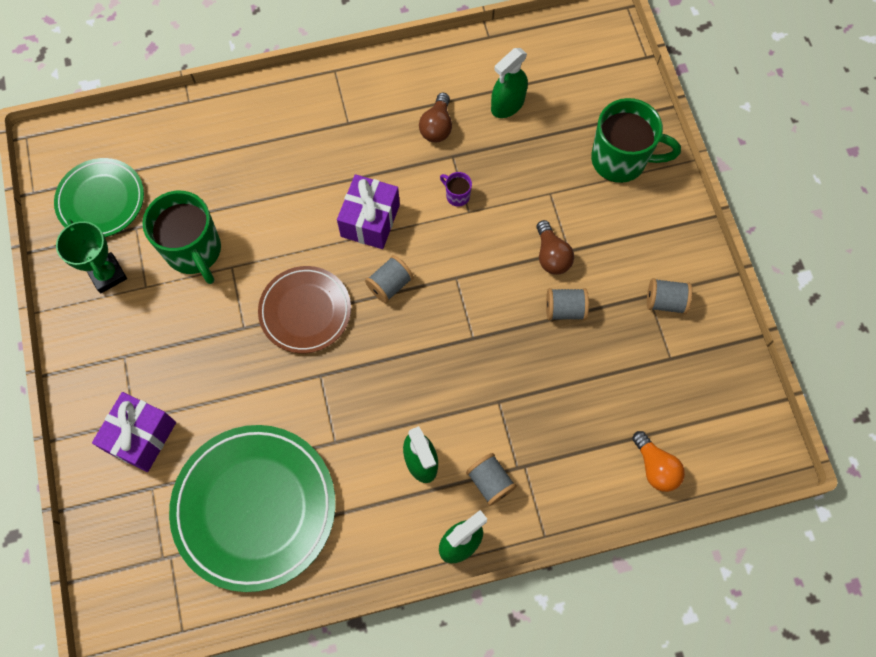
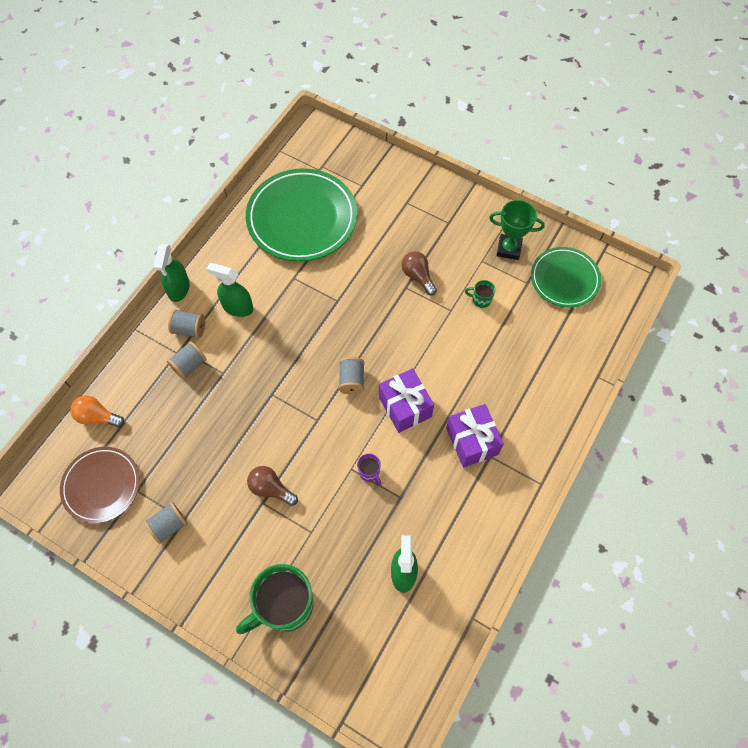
camera: 135 degrees right, 5 degrees down
purple gift [92,392,176,472] -> purple gift moved to [446,404,504,467]
green mug [142,191,221,284] -> green mug [465,280,495,308], size x0.42
brown plate [258,266,351,353] -> brown plate moved to [60,447,140,524]
brown light bulb [419,93,452,143] -> brown light bulb moved to [402,251,437,296]
purple mug [440,172,472,207] -> purple mug turned 60 degrees clockwise [357,454,382,486]
grey spool [546,288,589,320] -> grey spool moved to [167,341,207,379]

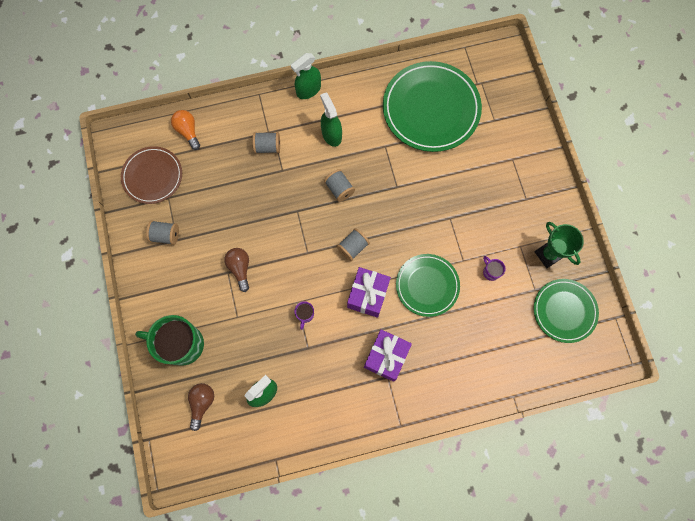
camera: 45 degrees right, 10 degrees up
grey spool [168,309,205,338] -> grey spool moved to [324,169,355,202]
brown light bulb [402,251,437,296] -> brown light bulb moved to [188,383,214,431]
green mug [465,280,495,308] -> purple mug [483,256,506,281]
none -> green plate [396,254,460,317]

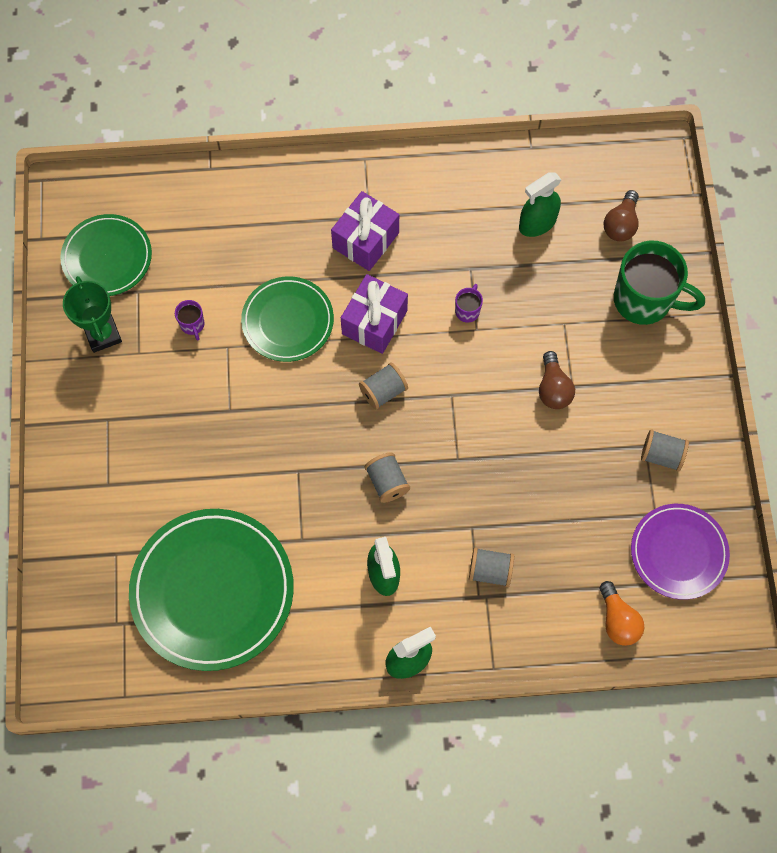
camera: 170 degrees left, 5 degrees down
brown plate [121,146,182,204] -> purple plate [631,504,730,600]

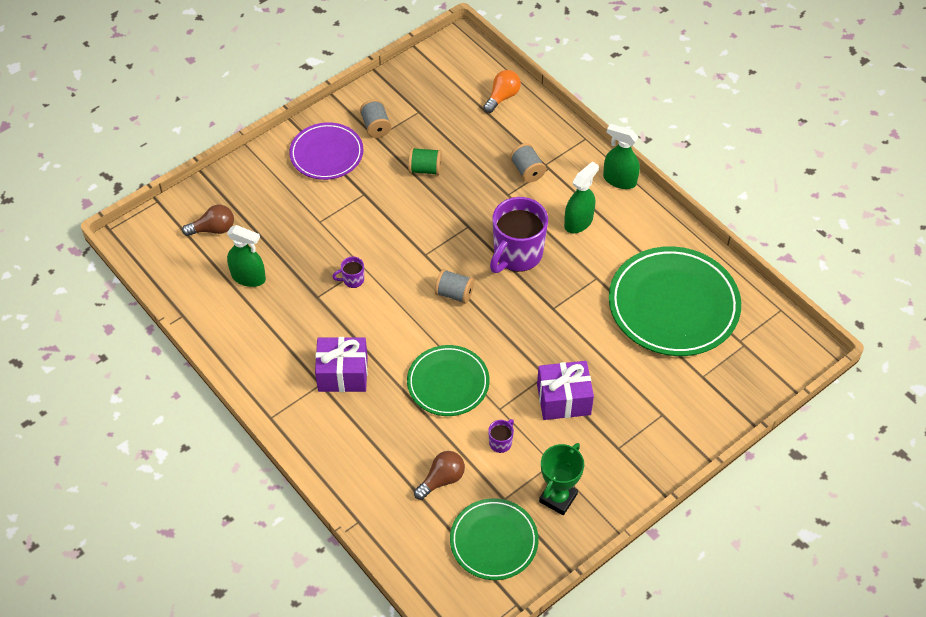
camera: 125 degrees left, 15 degrees down
purple gift [341,274,408,354] -> purple gift moved to [537,361,594,420]
grey spool [365,452,410,503] -> purple mug [490,197,548,273]
brown light bulb [539,351,575,409] -> brown light bulb moved to [414,451,465,500]
green mug [614,241,705,325] -> none
purple plate [631,504,730,600] -> purple plate moved to [289,122,364,180]
none -> green spool [408,147,442,175]

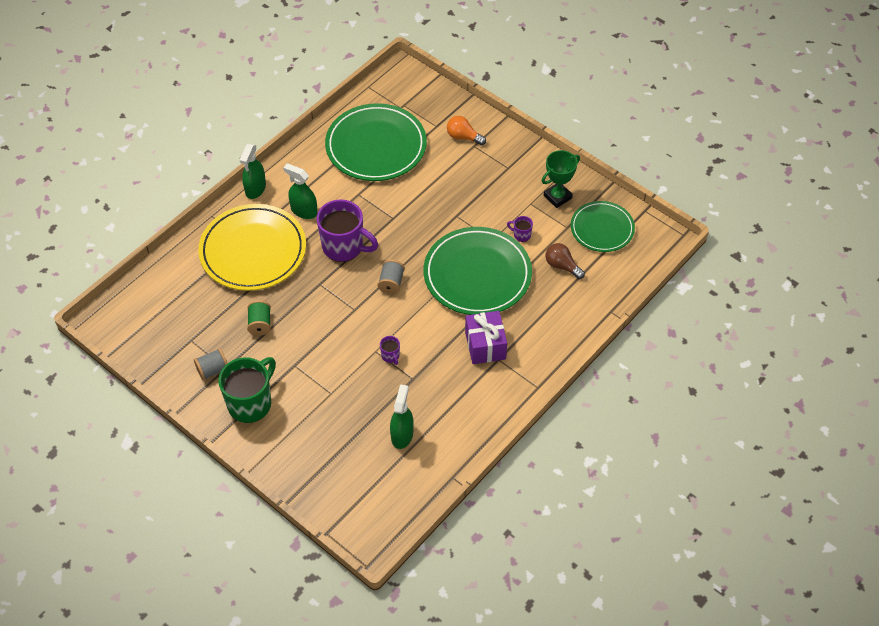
camera: 100 degrees left, 0 degrees up
brown light bulb [182,205,234,236] -> none
purple plate [289,122,364,180] -> green mug [218,357,276,423]
green plate [407,345,490,416] -> green plate [424,227,532,315], size x1.65
orange light bulb [483,70,521,113] -> orange light bulb moved to [447,116,486,145]
grey spool [510,143,546,183] -> yellow plate [198,204,306,291]
purple gift [537,361,594,420] -> none
green trophy [539,443,584,515] -> green trophy turned 60 degrees counterclockwise [542,150,580,208]

